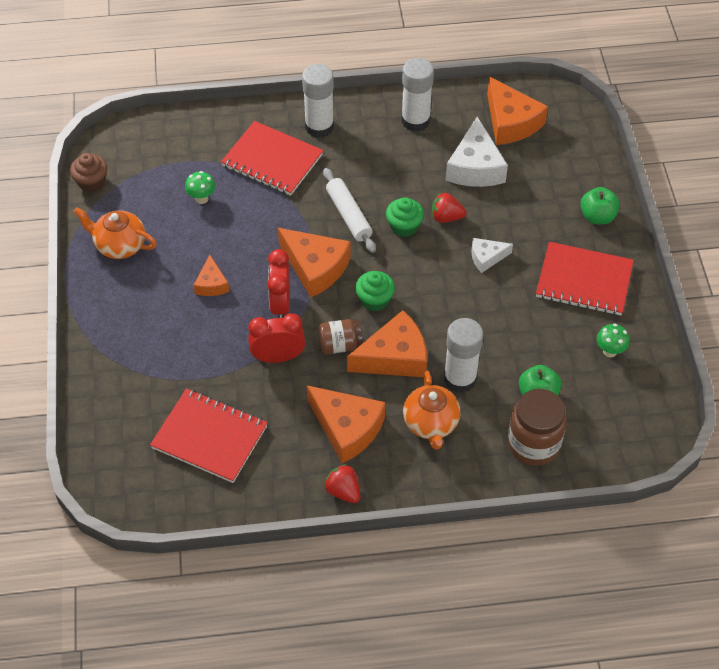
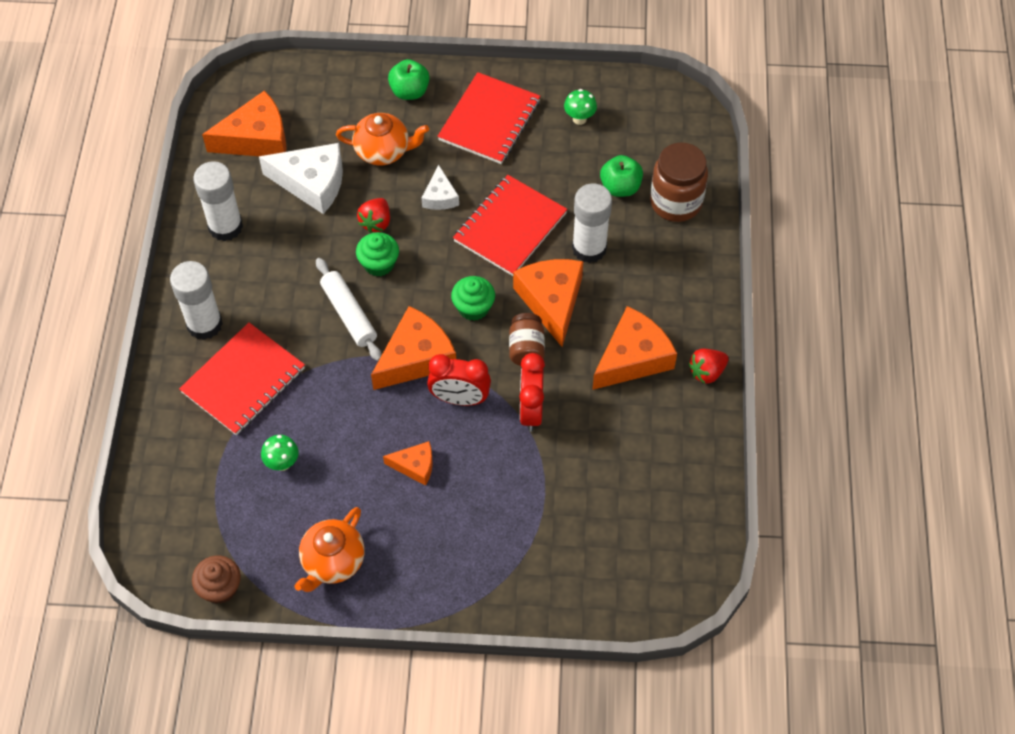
camera: 80 degrees left, 5 degrees up
red notebook [150,389,268,483] -> red notebook moved to [453,175,567,276]
white rolling pin [323,168,376,253] -> white rolling pin turned 75 degrees clockwise [316,258,382,361]
orange teapot [403,370,460,450] -> orange teapot moved to [336,113,429,166]

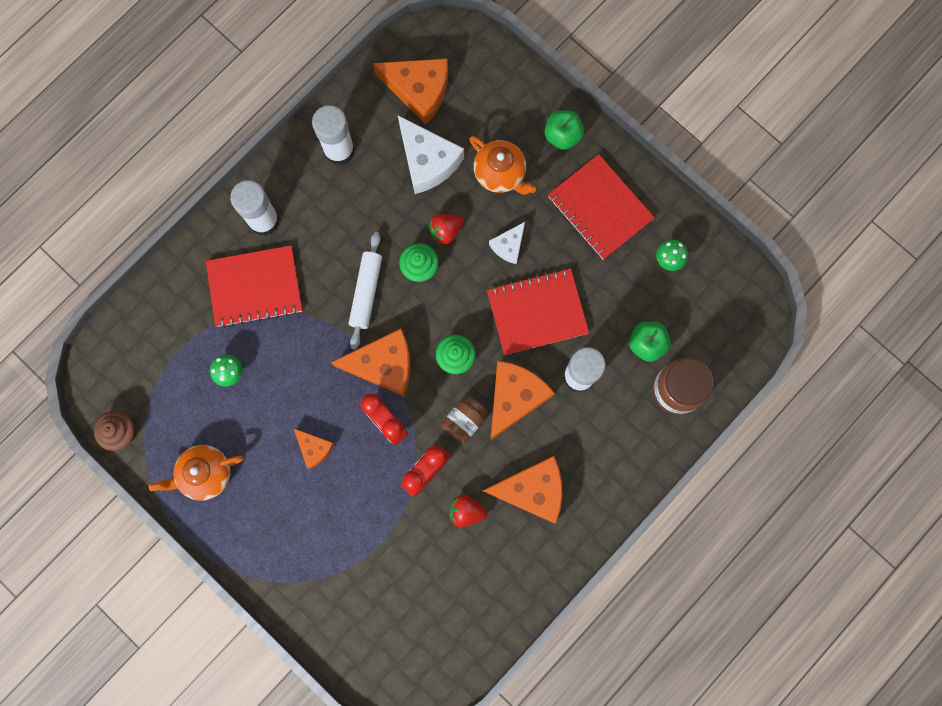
camera: 40 degrees right, 20 degrees up
red notebook [437,72,540,164] -> red notebook turned 75 degrees clockwise [548,154,655,260]
red strawberry [688,348,729,384] -> red strawberry moved to [450,494,487,527]

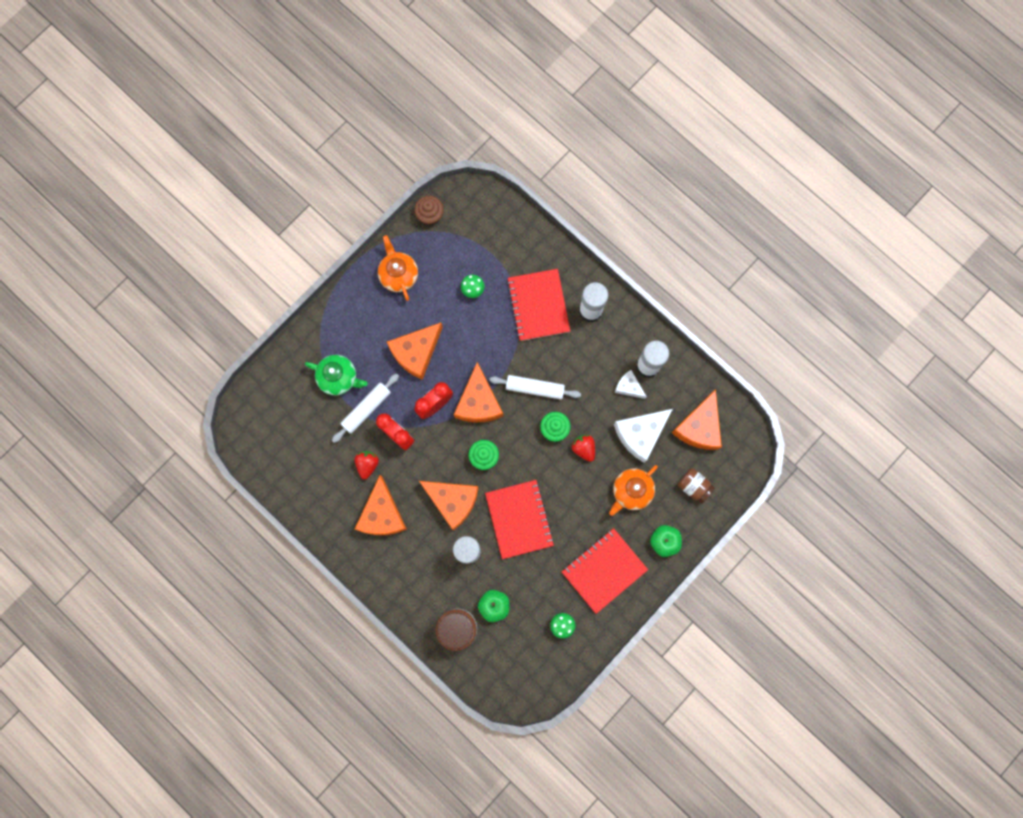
camera: 90 degrees right, 0 degrees up
orange cheese [293,428,335,469] -> orange cheese [387,322,443,380], size x1.84
brown jar [441,395,488,444] -> brown jar moved to [678,468,715,504]
white cheese [489,222,525,264] -> white cheese moved to [615,370,647,399]
none -> green teapot [305,355,367,395]
none -> white rolling pin [332,373,399,443]

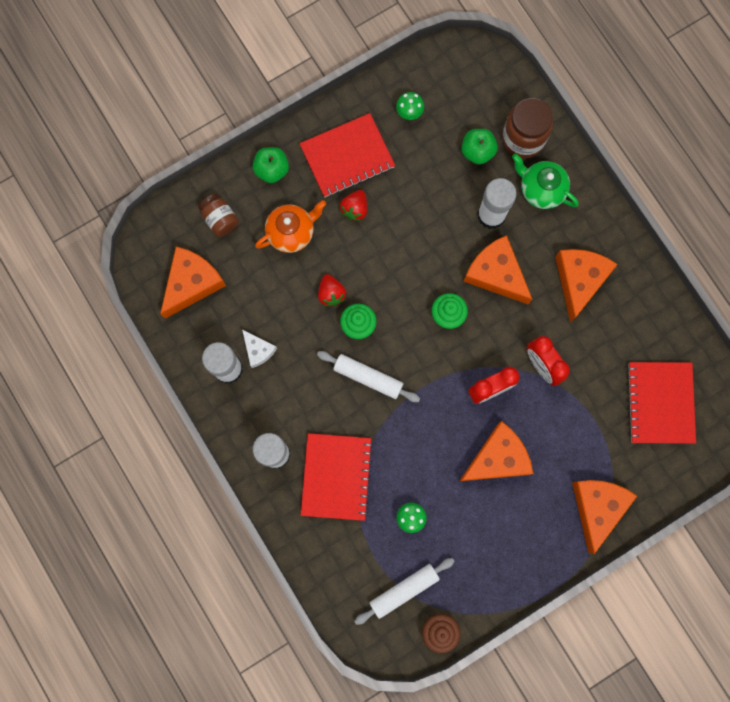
camera: 165 degrees left, 0 degrees up
green teapot [305,355,367,395] -> green teapot moved to [512,154,579,209]
white rolling pin [332,373,399,443] -> white rolling pin moved to [354,558,455,625]
red strawberry [354,451,379,479] -> red strawberry moved to [340,190,367,221]
orange teapot [378,235,418,301] -> none
orange cheese [454,362,503,422] -> orange cheese moved to [572,480,637,554]
red notebook [485,480,554,559] -> red notebook moved to [627,362,696,444]
white cheese [614,409,673,463] -> none

